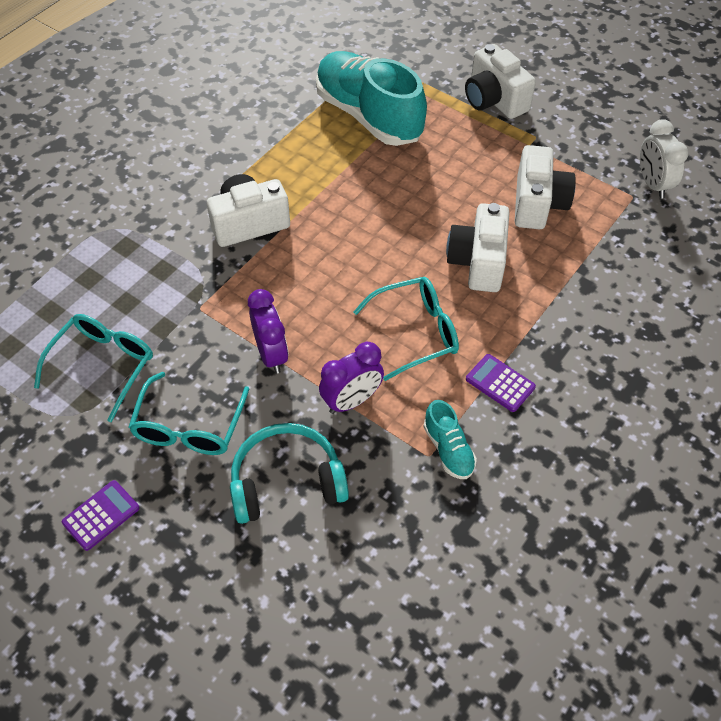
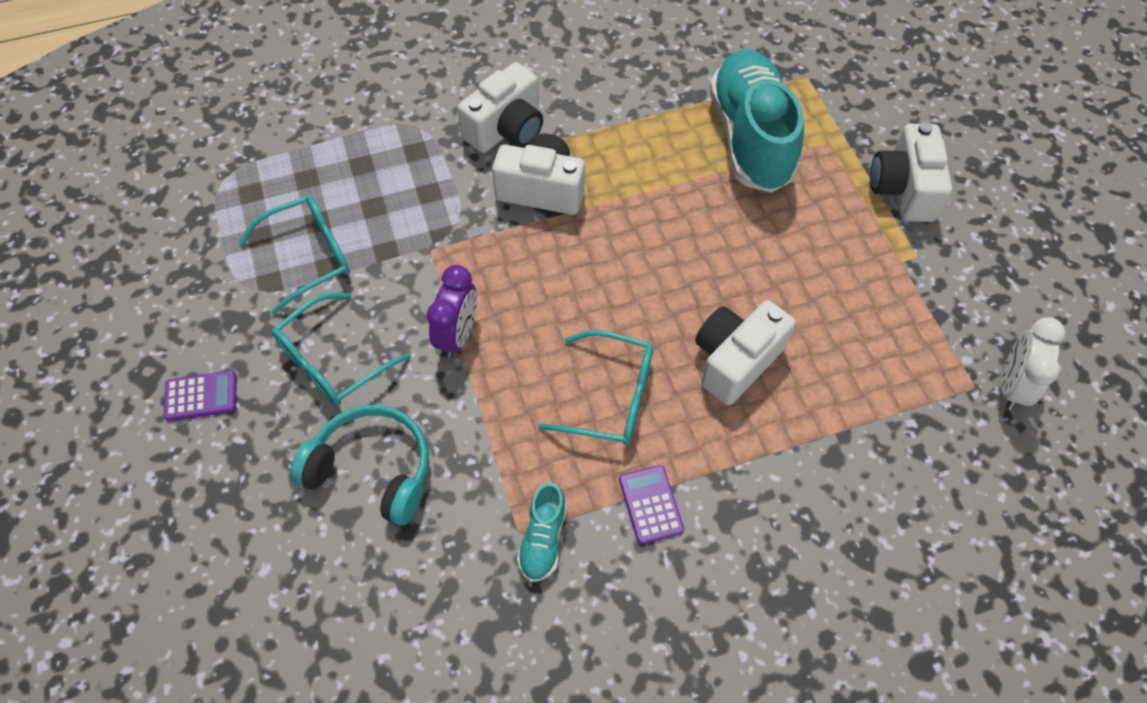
camera: 35 degrees right, 5 degrees up
purple clock [319,342,384,414] -> none
white camera [515,145,576,229] -> white camera moved to [458,62,543,153]

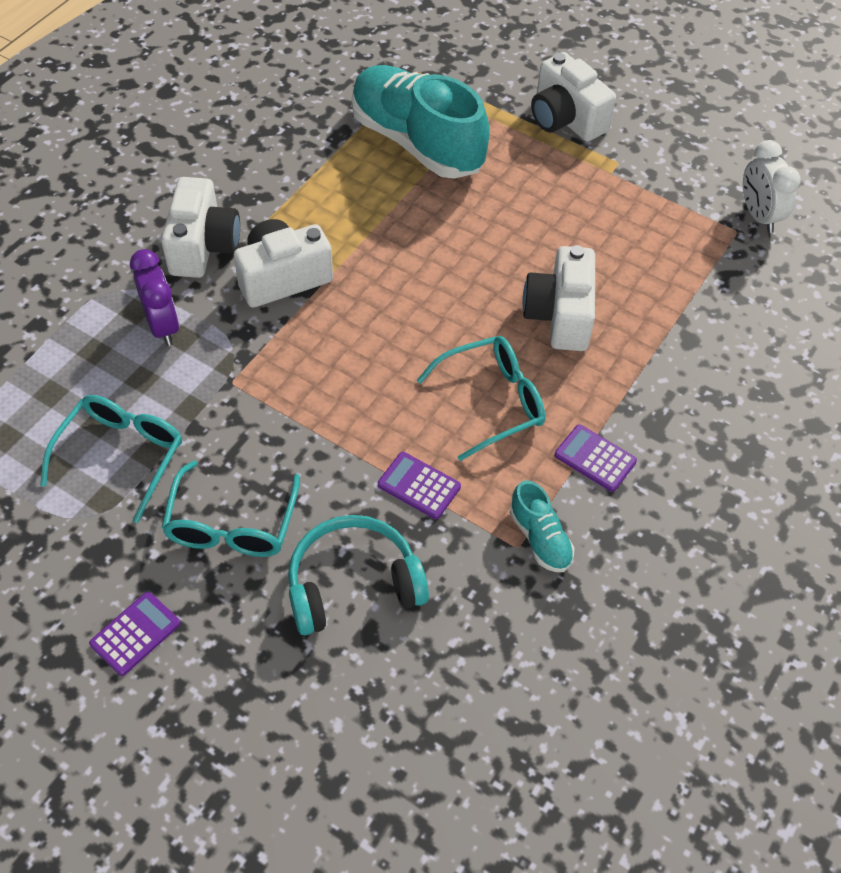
camera: 40 degrees left, 5 degrees down
purple clock [427,265,477,358] -> purple clock moved to [130,249,179,346]
none -> purple calculator [378,452,461,519]

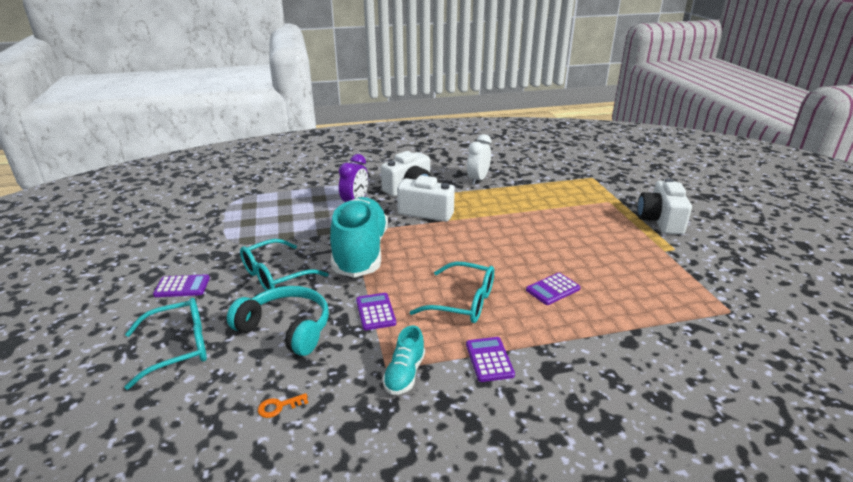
camera: 45 degrees right, 25 degrees down
turquoise glasses [40,395,182,523] -> turquoise glasses moved to [124,298,207,390]
turquoise shoe [351,65,490,179] -> turquoise shoe moved to [330,197,388,278]
white camera [522,245,595,351] -> purple calculator [526,273,580,305]
white clock [743,140,801,233] -> white clock moved to [467,134,491,185]
none -> orange key [258,393,308,418]

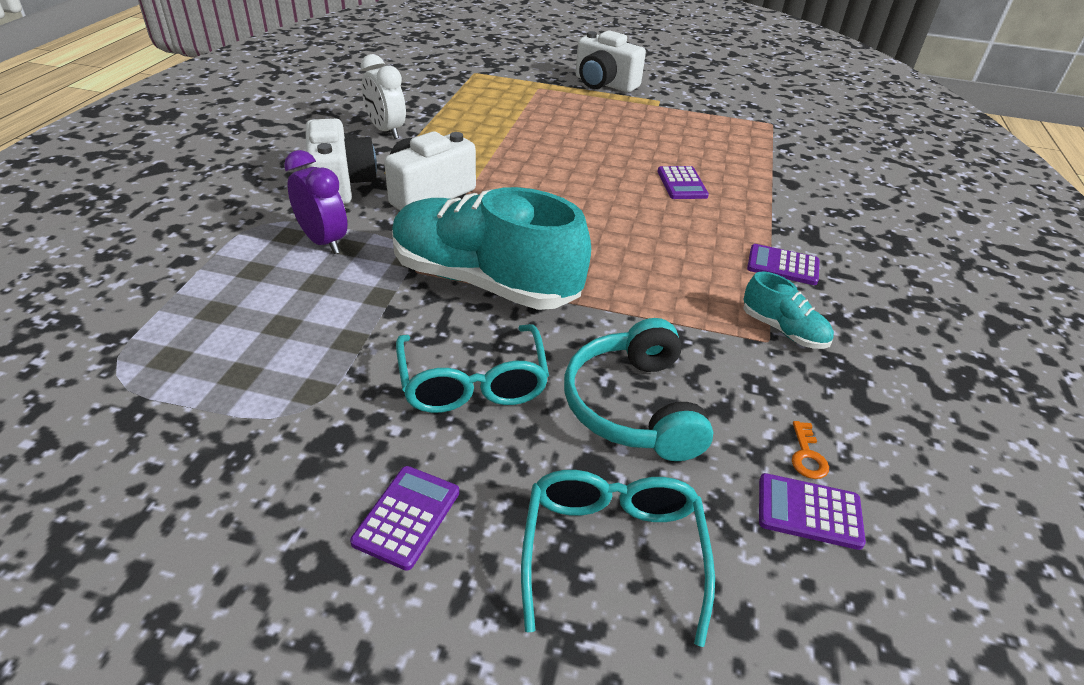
camera: 65 degrees left, 10 degrees up
turquoise headphones [227,286,329,356] -> turquoise headphones turned 60 degrees counterclockwise [564,318,714,461]
purple calculator [356,293,396,330] -> purple calculator moved to [759,473,866,550]
turquoise glasses [410,261,494,323] -> none

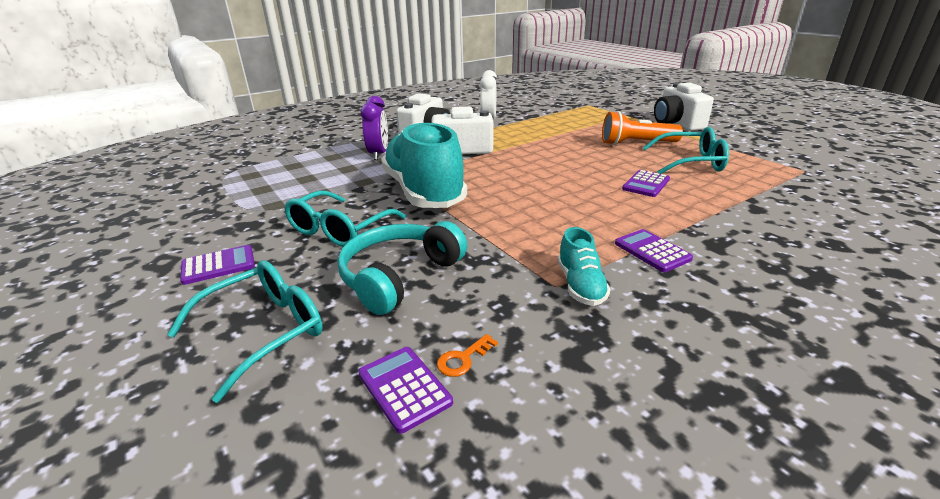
camera: 45 degrees right, 10 degrees down
none -> orange flashlight [602,111,683,145]
none -> turquoise glasses [643,127,729,174]

